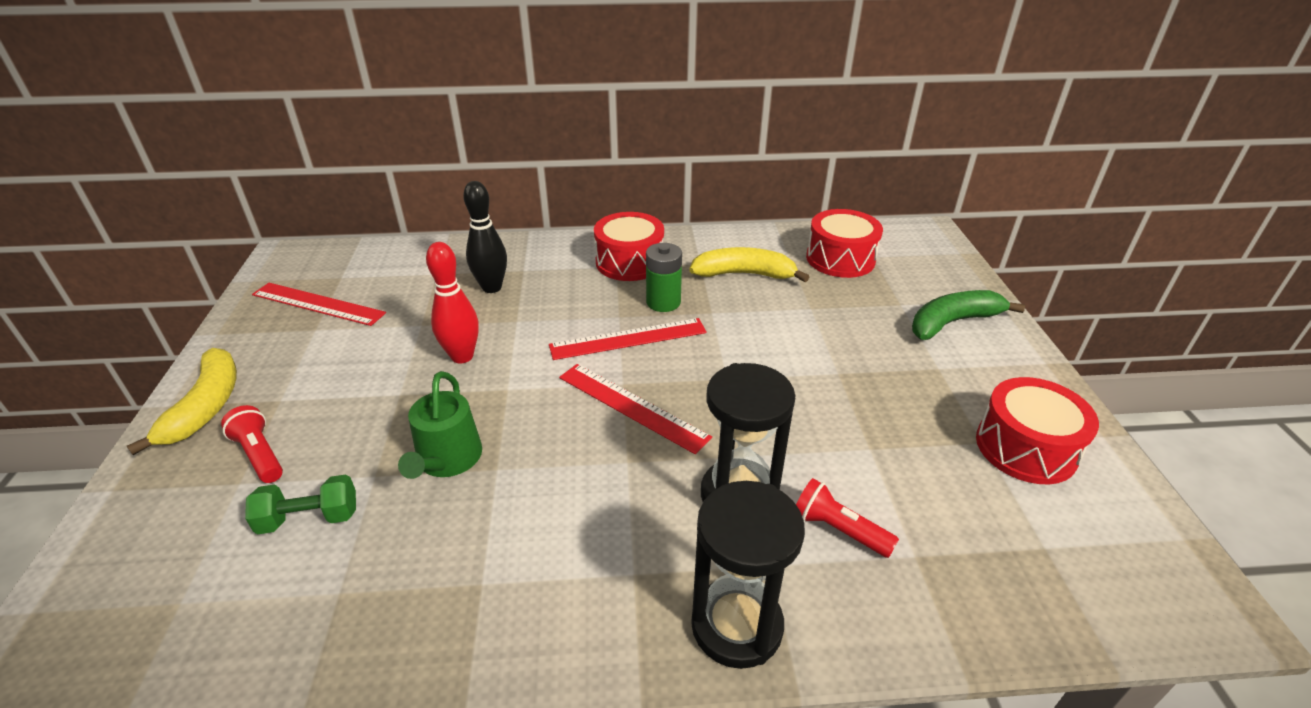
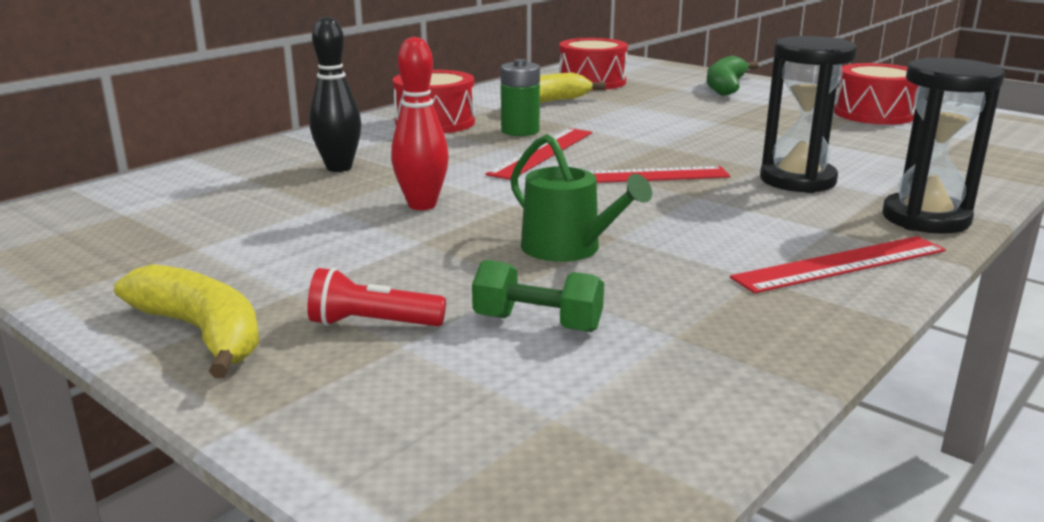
camera: 45 degrees left, 15 degrees down
green dumbbell [245,474,356,534] -> green dumbbell turned 75 degrees clockwise [472,260,604,332]
red ruler [252,283,386,326] -> red ruler moved to [730,236,946,293]
red flashlight [796,478,899,558] -> none

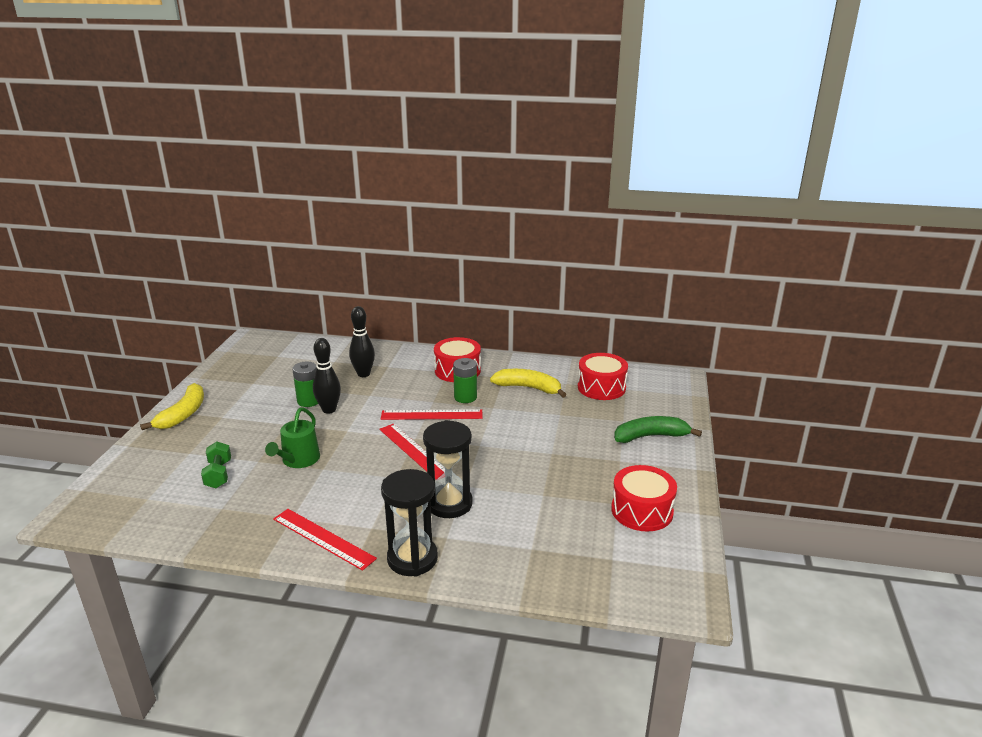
camera: 60 degrees right, 5 degrees up
red flashlight [307,268,446,326] -> none
red bowling pin [391,37,449,210] -> black bowling pin [313,338,341,414]
none -> green battery [292,362,318,407]

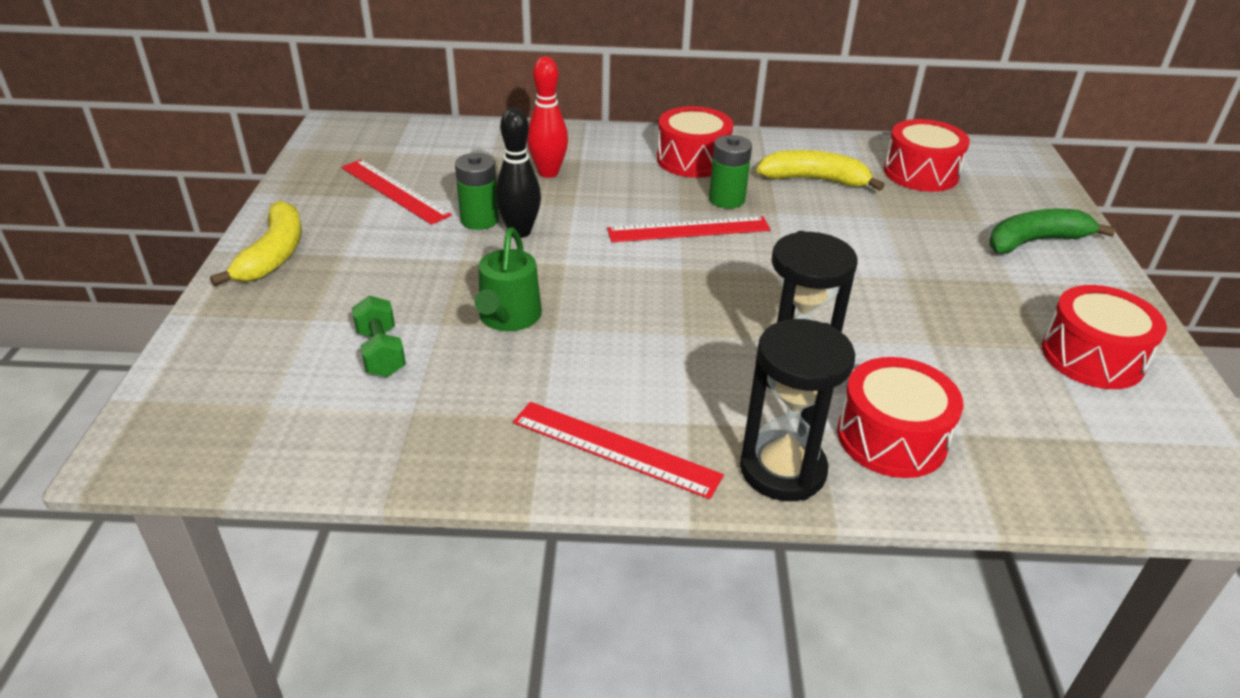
camera: 10 degrees left, 10 degrees up
black bowling pin [349,306,375,377] -> red bowling pin [527,56,568,178]
red ruler [379,424,445,480] -> red ruler moved to [341,159,452,225]
none -> red drum [837,357,963,478]

